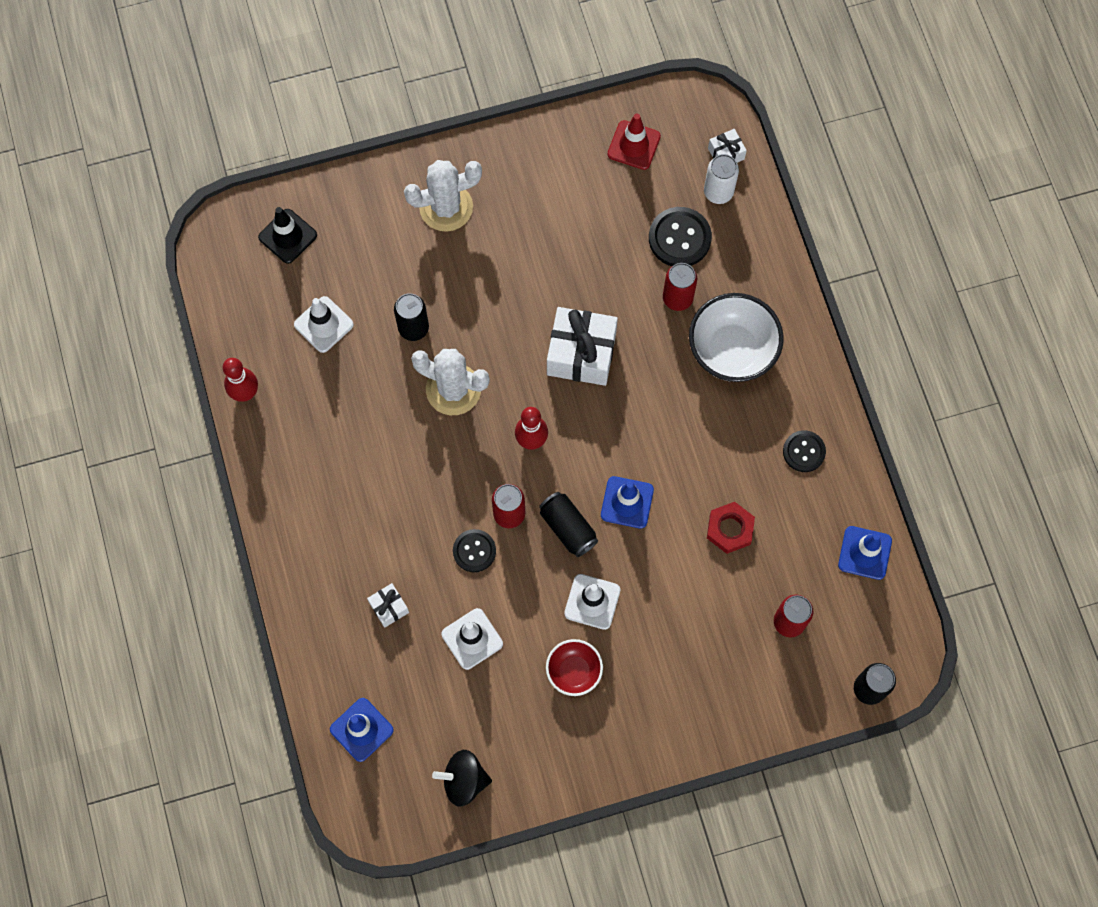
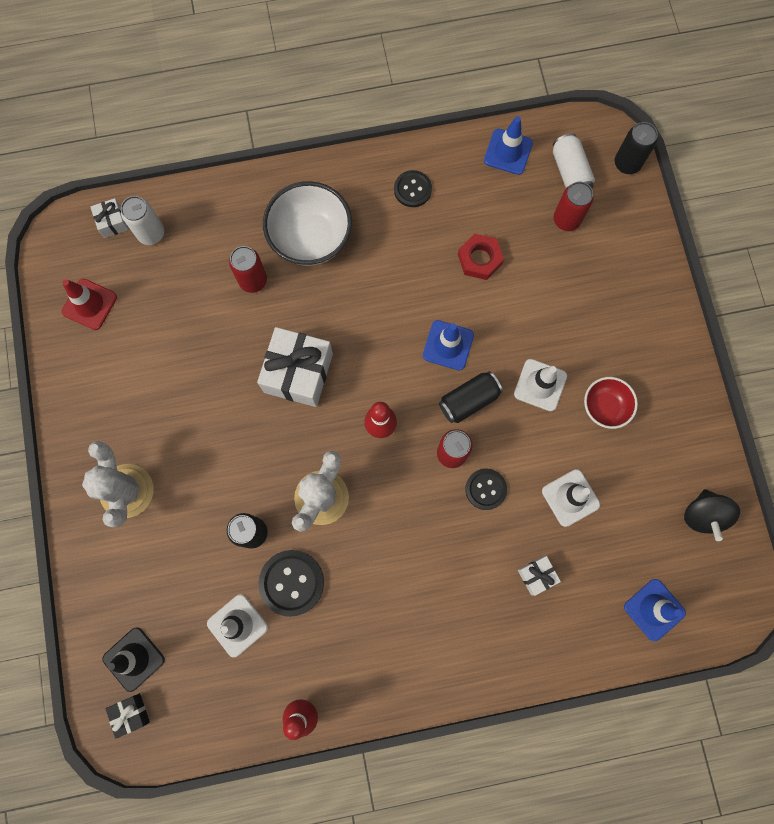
camera: 85 degrees left, 5 degrees up
black button [649,207,712,266] -> black button moved to [258,550,324,617]
none -> black gift [106,693,150,739]
none -> white can [553,133,595,188]

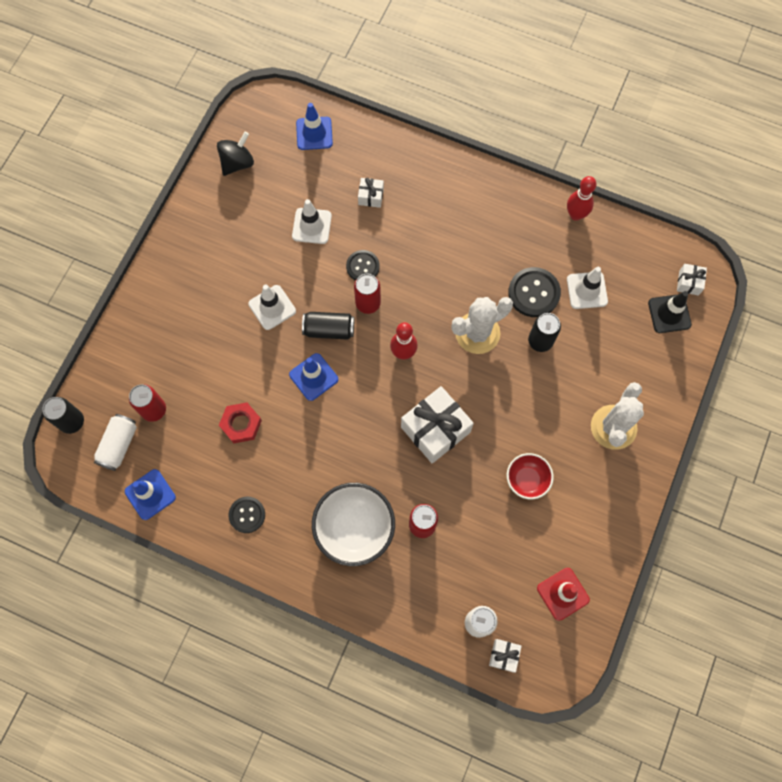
camera: 145 degrees left, 5 degrees down
black gift [106,693,150,739] -> white gift [677,264,707,296]
red bowl [584,377,638,429] -> red bowl moved to [507,453,554,499]

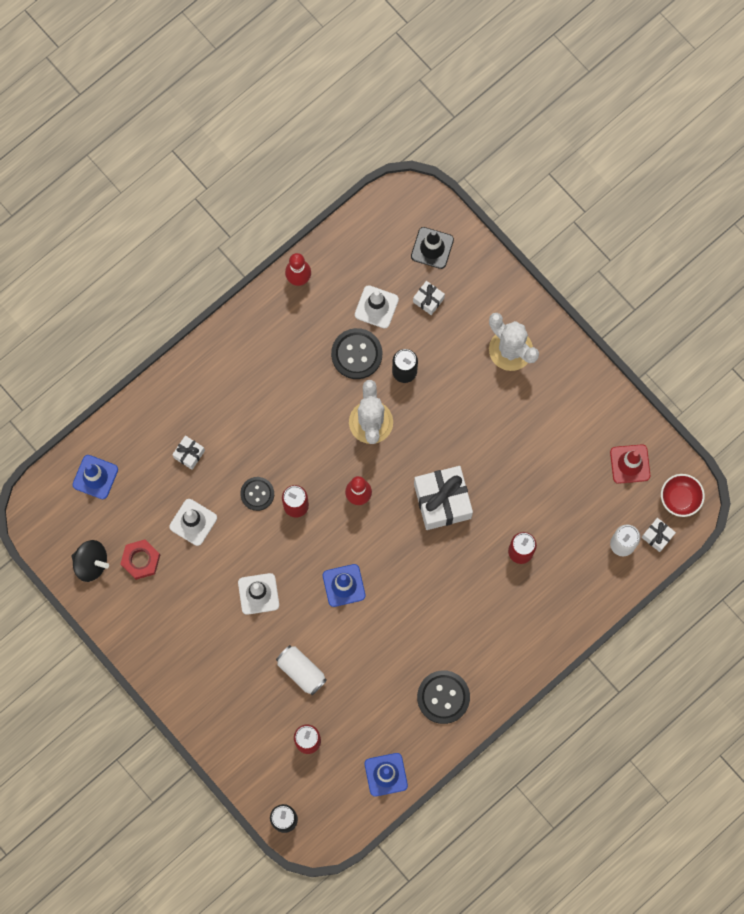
camera: 65 degrees left, 5 degrees up
white can [94,414,137,471] -> white can moved to [276,645,327,695]
black spinning top [217,132,254,176] -> black spinning top turned 135 degrees clockwise [71,540,109,582]
red nut [219,402,262,443] -> red nut moved to [120,540,160,580]
black button [228,497,265,533] -> black button [417,670,470,724], size x1.53
black can [302,312,354,340] -> none
white bowl [312,483,395,566] -> none
red bowl [507,453,554,499] -> red bowl moved to [661,474,705,517]
white gift [677,264,707,296] -> white gift moved to [413,281,445,315]

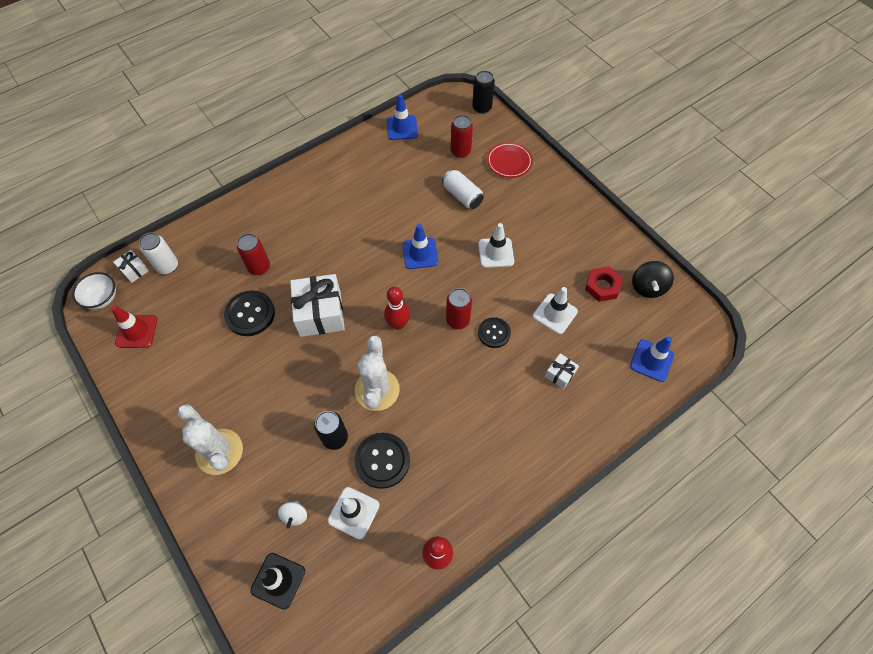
camera: 175 degrees left, 15 degrees down
black spinning top [71,540,109,582] -> black spinning top turned 105 degrees counterclockwise [632,261,674,298]
white gift [413,281,445,315] -> white spinning top [278,501,307,528]
black button [417,670,470,724] -> black button moved to [224,290,275,336]
red bowl [661,474,705,517] -> white bowl [72,272,116,310]
none -> red plate [487,142,533,178]

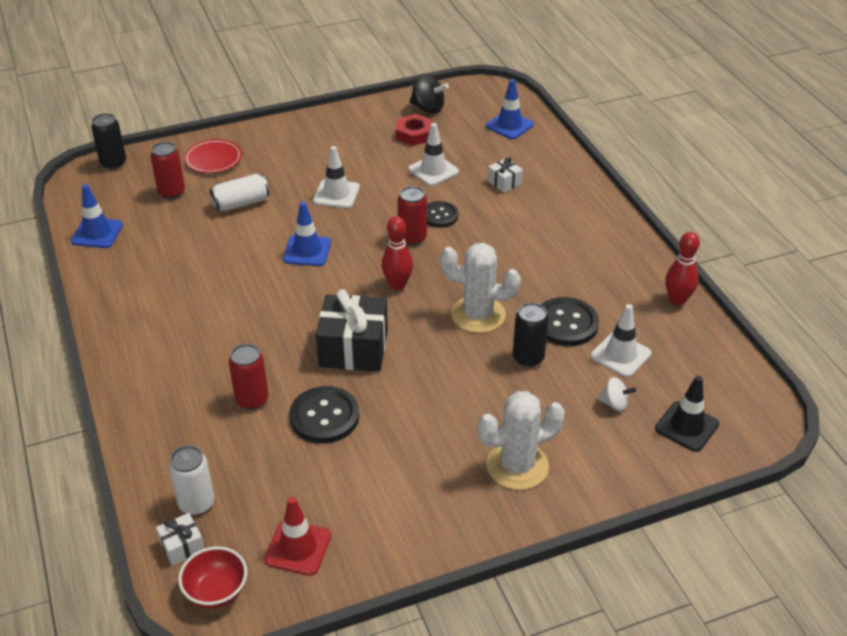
camera: 75 degrees left, 20 degrees down
white bowl [72,272,116,310] -> red bowl [178,546,247,608]
white gift [290,274,345,337] -> black gift [316,289,388,372]

